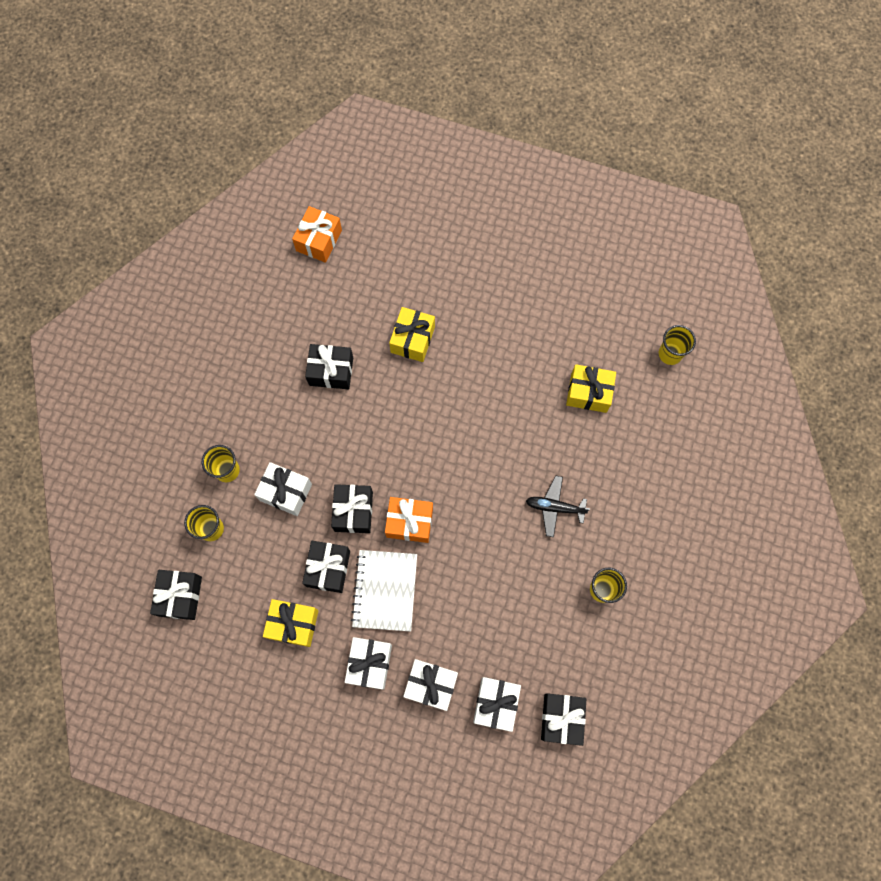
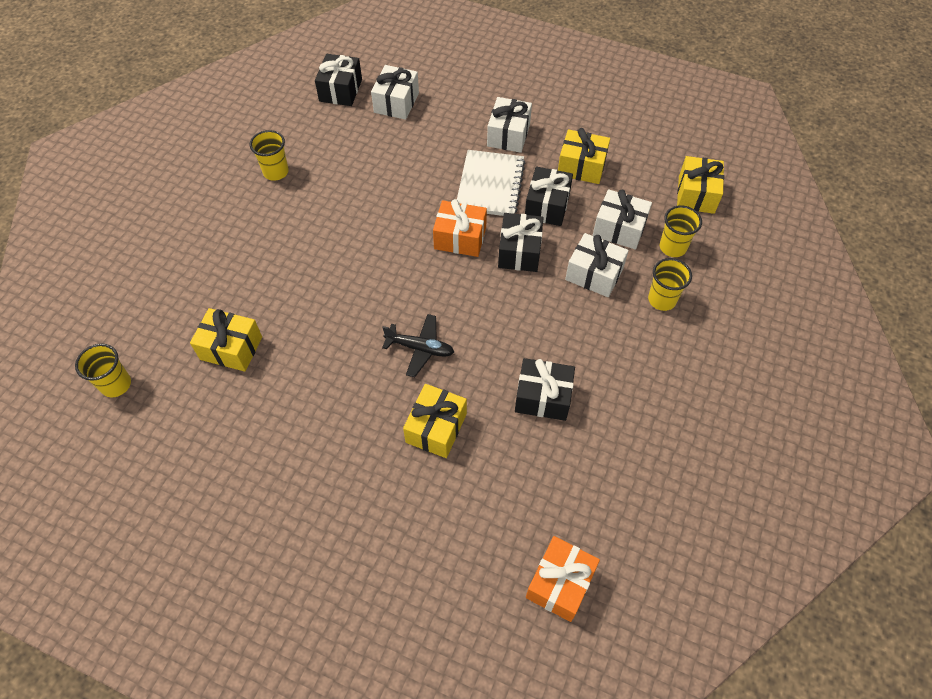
camera: 175 degrees left, 15 degrees down
black gift [150,570,202,620] -> yellow gift [677,156,724,214]
white gift [403,659,458,711] -> white gift moved to [593,189,652,250]
black plane [526,475,590,537] -> black plane moved to [382,314,454,377]

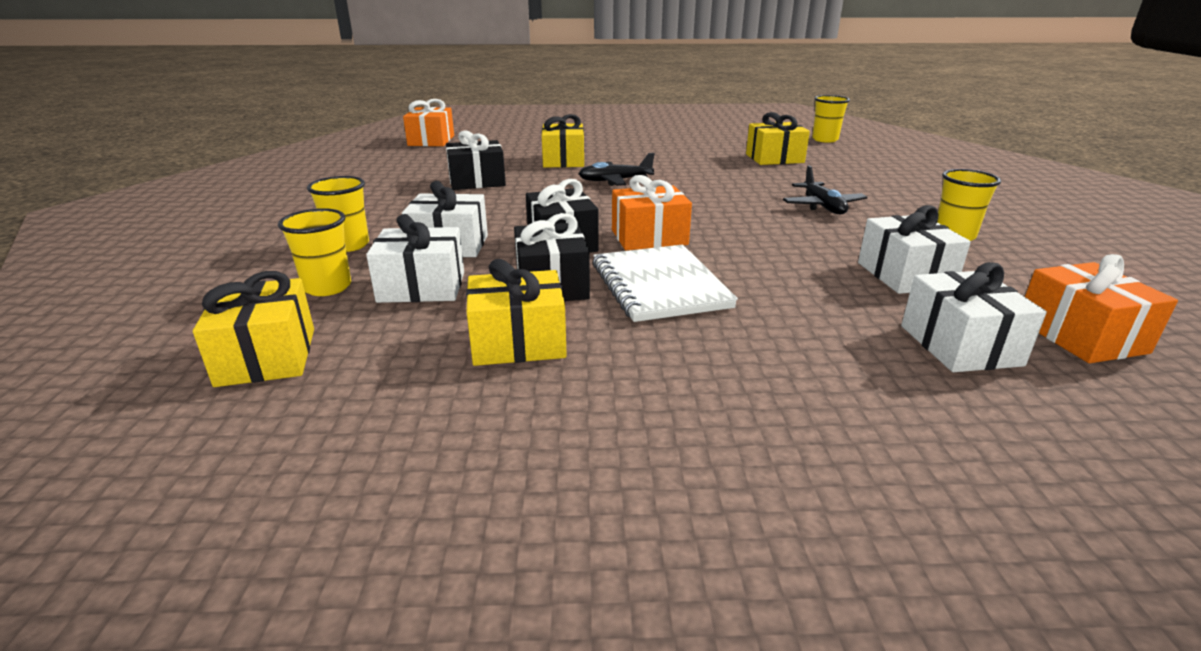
camera: 155 degrees right, 30 degrees down
black gift [315,54,362,106] -> orange gift [1025,254,1178,363]
white gift [487,97,532,153] -> white gift moved to [858,205,971,294]
none -> black plane [783,165,868,215]

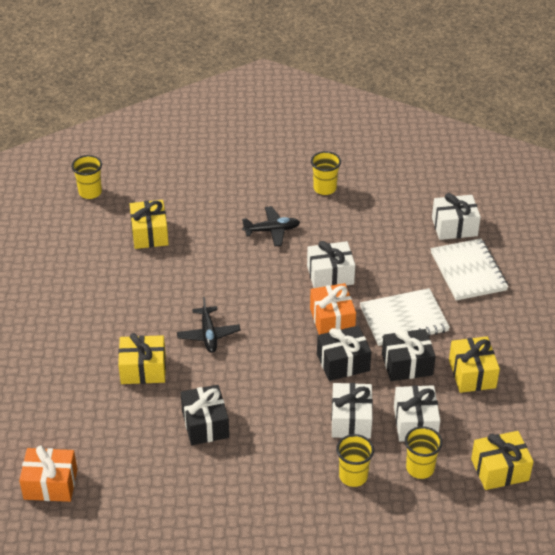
camera: 90 degrees left, 15 degrees up
white gift [858,205,971,294] -> white gift moved to [307,241,355,288]
orange gift [1025,254,1178,363] -> none
none -> white notebook [431,238,508,301]

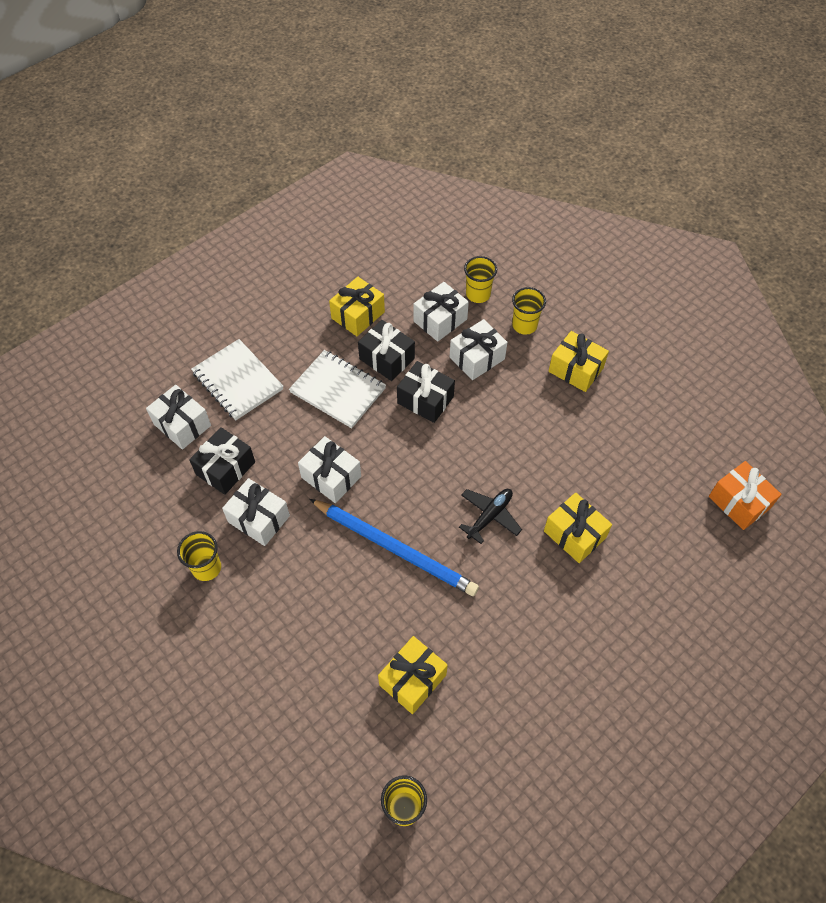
camera: 130 degrees left, 15 degrees up
black gift [181,385,229,445] -> black gift moved to [189,427,255,495]
black plane [242,206,300,247] -> none
orange gift [310,283,356,335] -> none
white notebook [431,238,508,301] -> white notebook turned 75 degrees counterclockwise [191,339,283,420]
yellow gift [471,431,534,490] -> yellow gift moved to [548,331,609,392]
none -> white gift [222,478,290,546]
none -> blue pencil [310,499,479,596]

